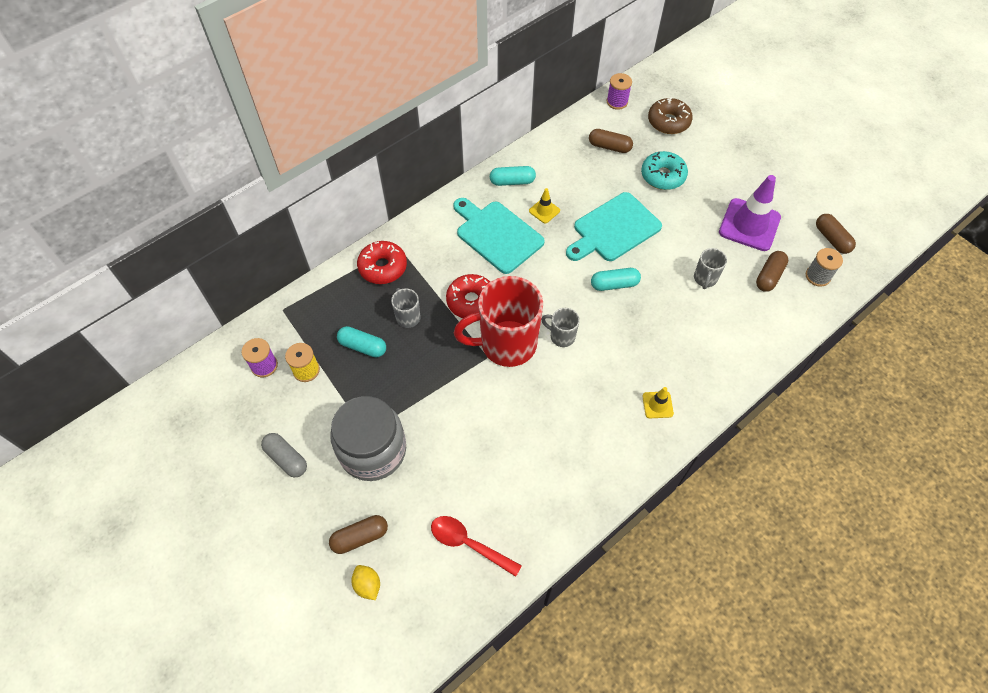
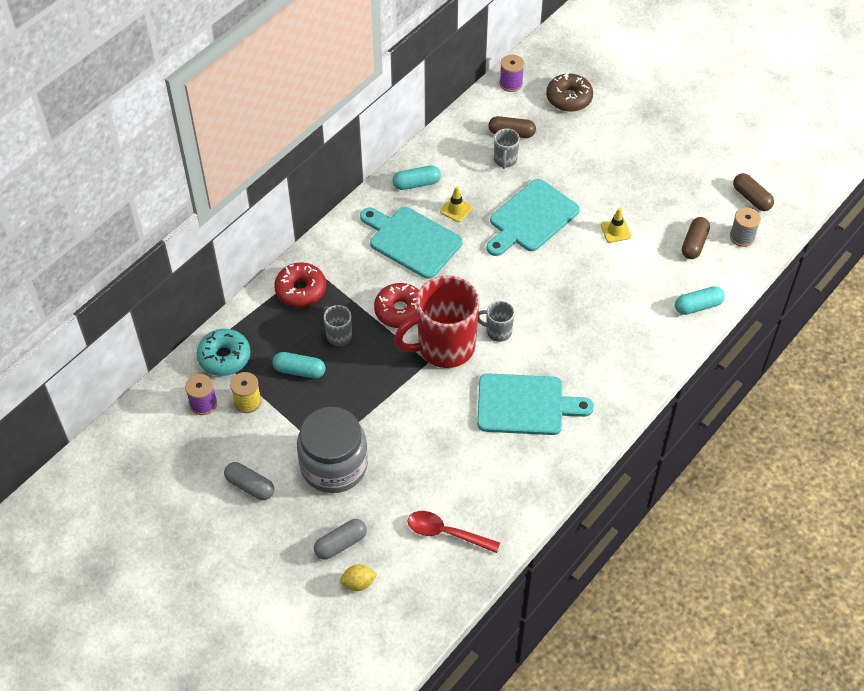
camera: 10 degrees left, 5 degrees down
brown capsule [329,515,388,554] -> grey capsule [314,519,367,560]
yellow lemon [351,565,380,600] -> yellow lemon turned 60 degrees counterclockwise [340,565,377,591]
turquoise capsule [591,268,641,291] -> turquoise capsule moved to [675,286,725,315]
turquoise donut [641,151,688,190] -> turquoise donut moved to [197,329,251,376]
yellow traffic cone [642,387,674,418] -> yellow traffic cone moved to [601,208,631,243]
grey mug [694,248,727,289] -> grey mug moved to [494,129,520,169]
purple traffic cone [719,175,781,251] -> none
none -> turquoise cutting board [477,373,594,435]

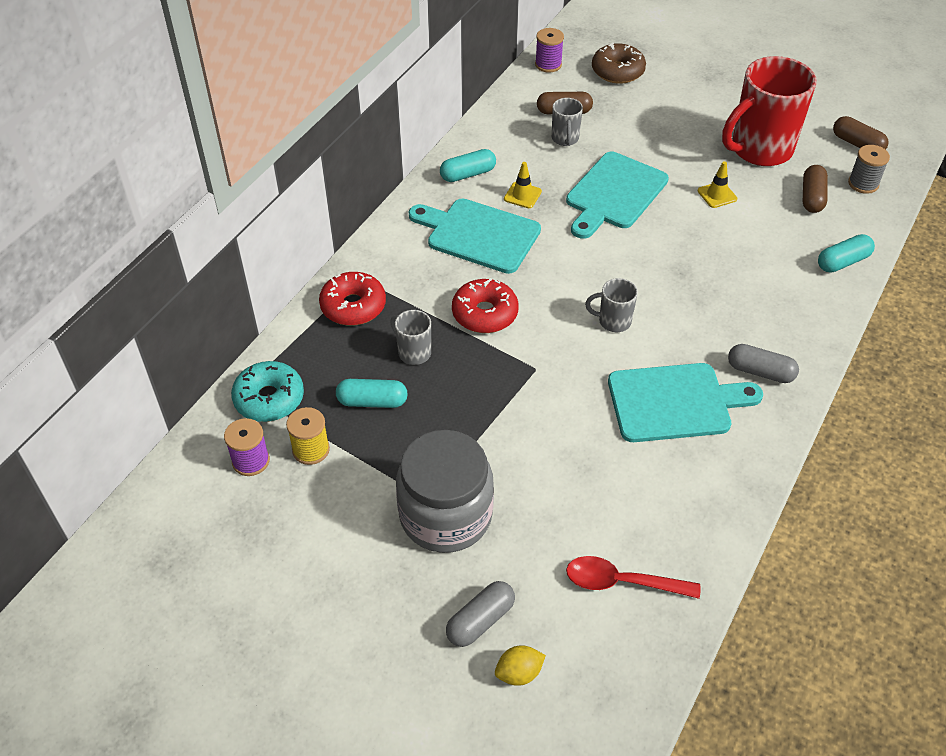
camera: 10 degrees left, 5 degrees down
grey capsule [224,462,274,500] -> grey capsule moved to [728,344,799,383]
red mug [394,275,480,368] -> red mug moved to [722,56,817,166]

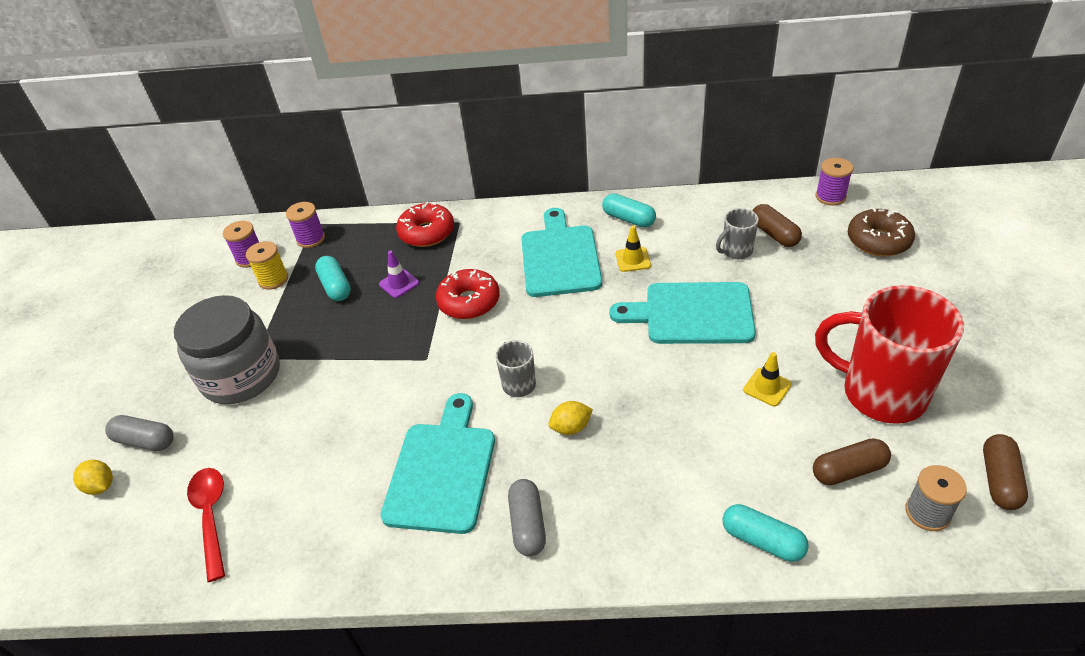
camera: 65 degrees right, 5 degrees down
turquoise donut [231,361,304,422] -> purple spool [286,202,325,248]
grey mug [390,310,431,365] -> purple traffic cone [379,251,419,298]
turquoise cutting board [608,363,763,442] -> turquoise cutting board turned 135 degrees counterclockwise [381,393,495,534]
none -> yellow lemon [548,401,593,435]

